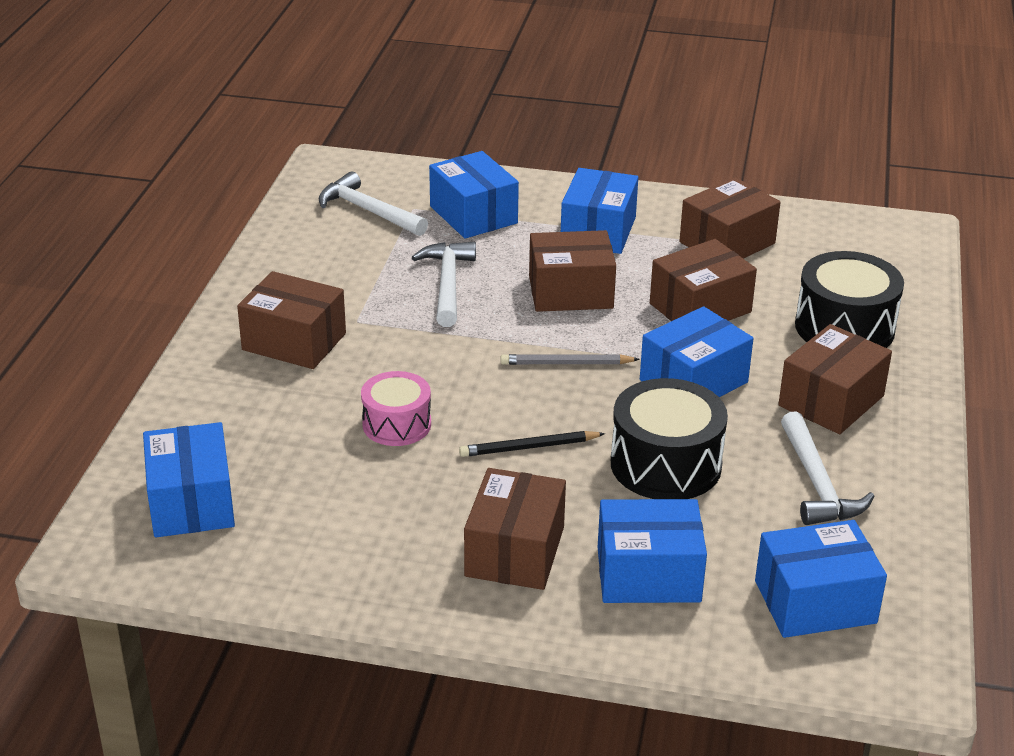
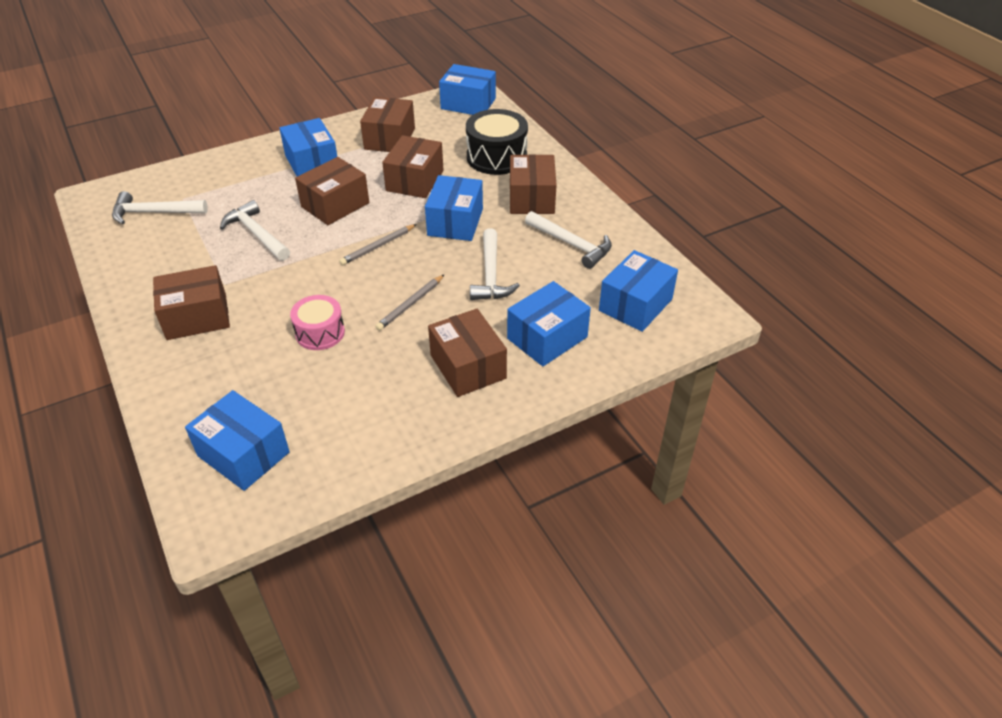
camera: 40 degrees left, 10 degrees up
blue box [429,151,519,239] -> blue box moved to [439,64,496,115]
black pencil [459,431,605,457] -> grey pencil [375,275,444,331]
black drum [611,378,728,499] -> white hammer [470,228,520,300]

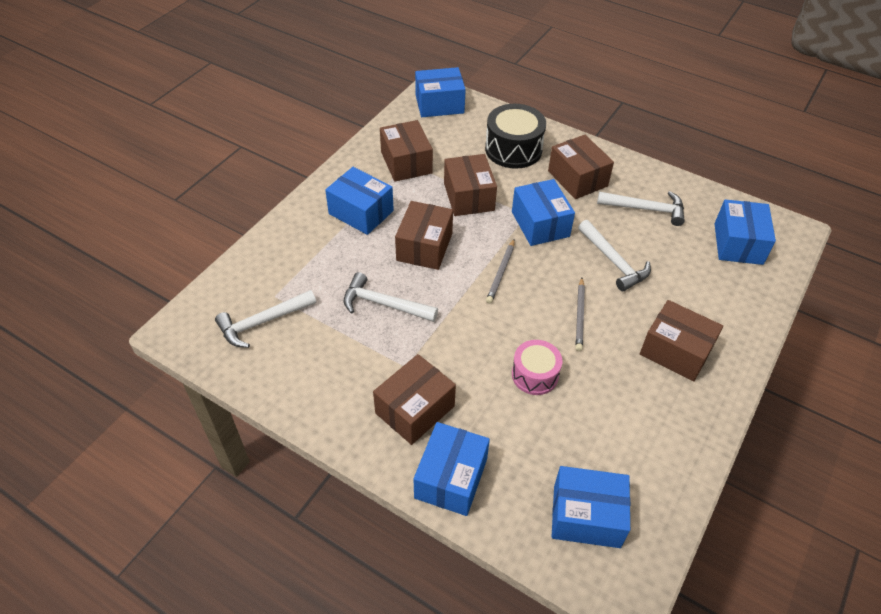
camera: 30 degrees left, 5 degrees up
blue box [507,281,591,366] -> blue box moved to [413,422,490,516]

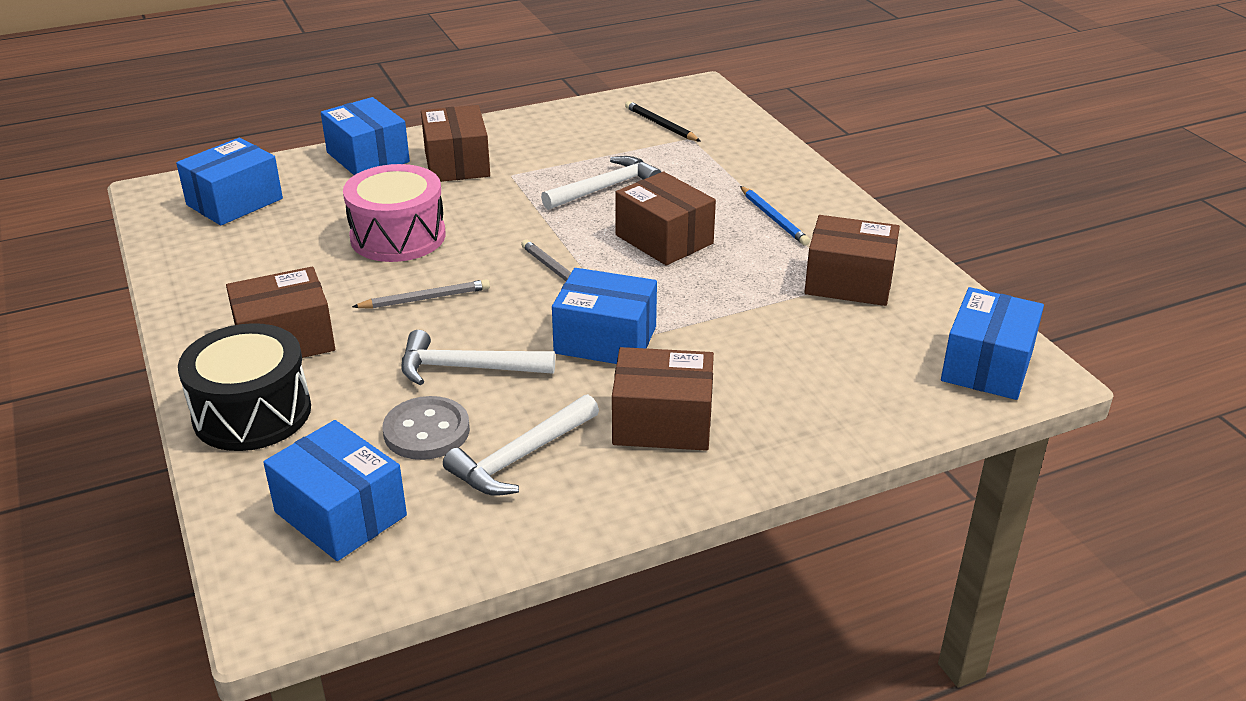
camera: 125 degrees right, 15 degrees down
white hammer [215,290,316,348] -> black pencil [625,101,700,141]
blue box [325,167,394,235] -> blue pencil [740,186,810,246]
brown box [444,154,497,216] -> none
black drum [485,104,546,169] -> black drum moved to [178,323,311,451]
pink drum [512,340,562,395] -> pink drum [343,164,446,262], size x1.57
grey pencil [575,277,585,351] -> grey pencil turned 120 degrees clockwise [352,279,490,309]
none -> grey button [383,396,470,460]

